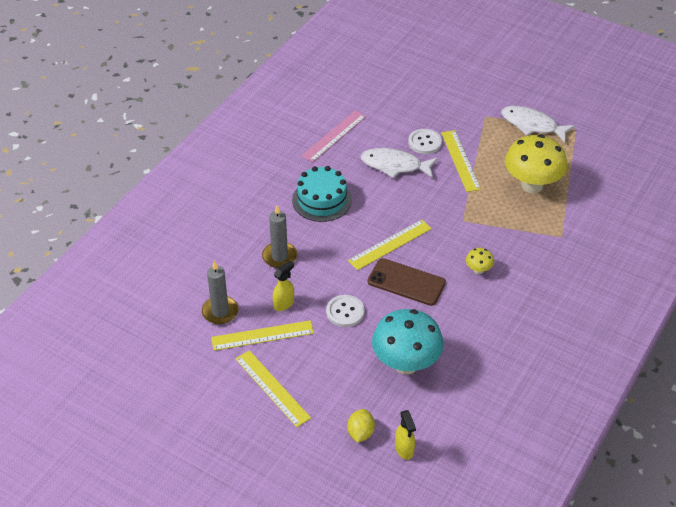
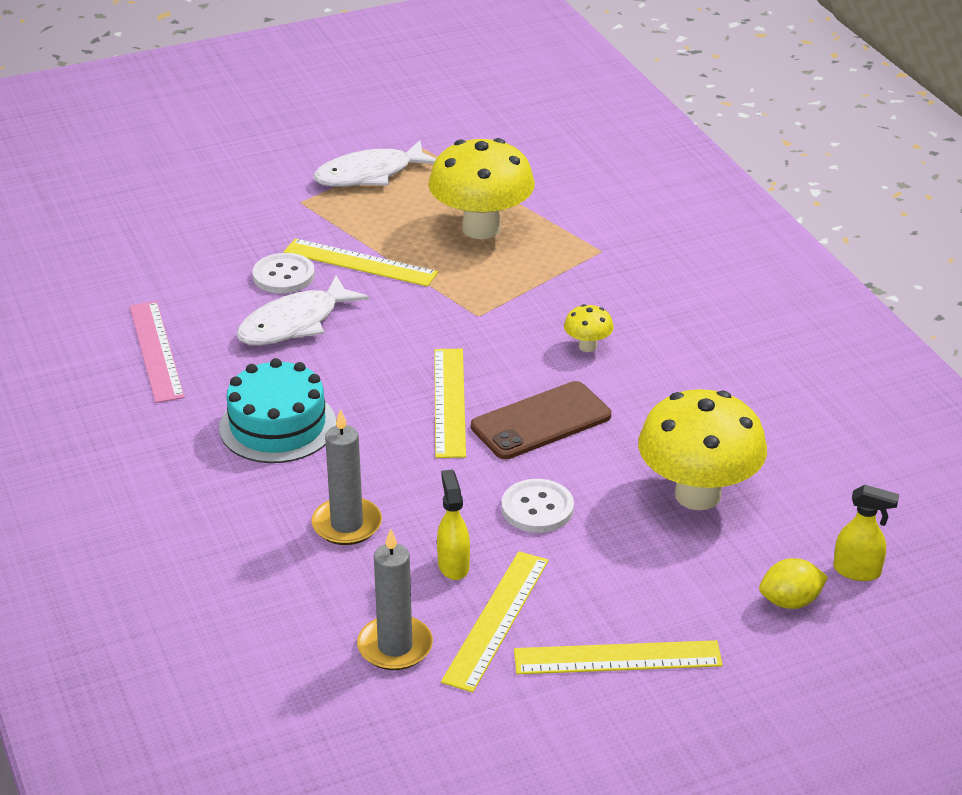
camera: 55 degrees left, 10 degrees down
yellow lemon [347,409,375,443] -> yellow lemon turned 60 degrees counterclockwise [759,558,828,609]
turquoise mushroom [372,309,444,374] -> yellow mushroom [638,389,767,510]

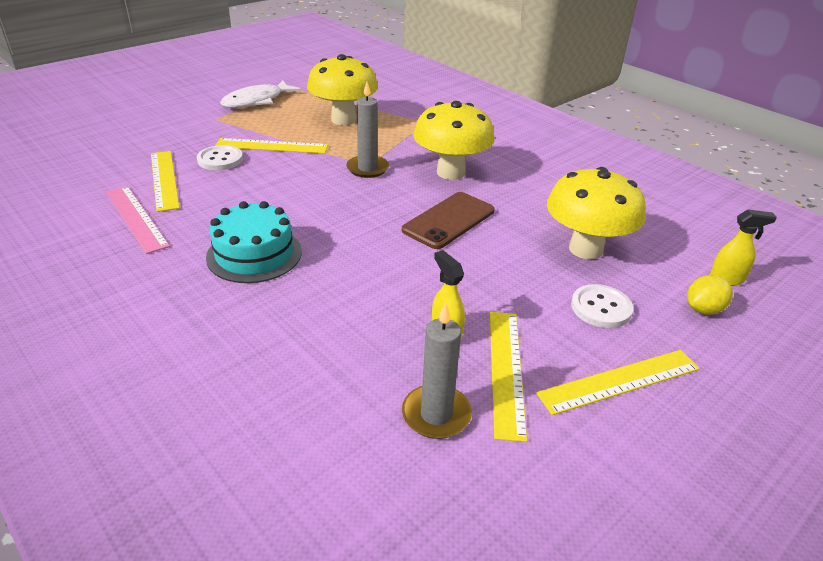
camera: 20 degrees left, 0 degrees up
white fish [236,276,369,345] -> none
grey candle [311,409,382,545] -> grey candle moved to [346,82,389,178]
yellow ruler [434,349,466,458] -> yellow ruler moved to [151,151,180,212]
white button [501,479,574,533] -> white button moved to [571,284,633,328]
yellow mushroom [564,304,614,352] -> yellow mushroom [413,101,495,180], size x2.31

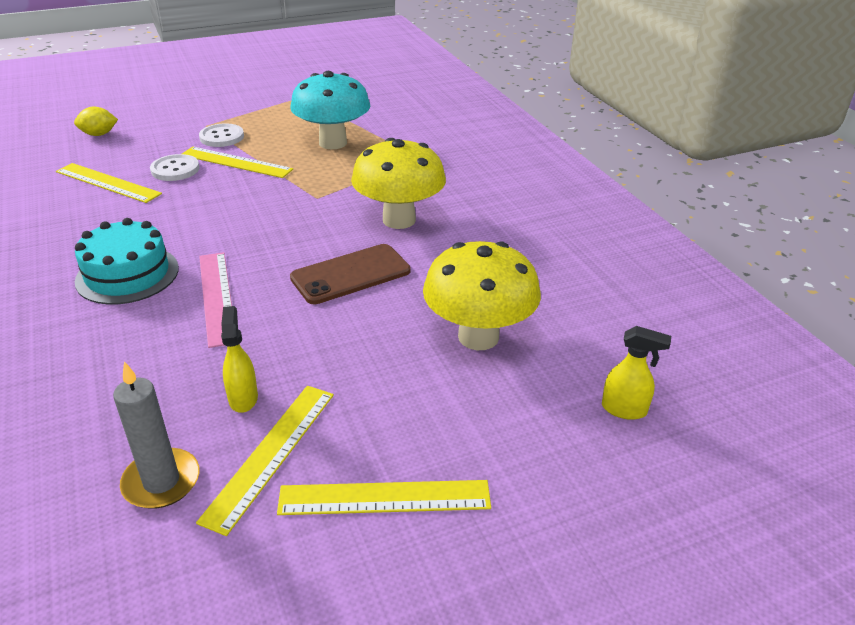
camera: 20 degrees right, 0 degrees up
pink ruler [106,186,170,254] -> pink ruler moved to [199,252,232,348]
yellow ruler [151,151,180,212] -> yellow ruler turned 60 degrees counterclockwise [56,163,162,203]
white fish [220,80,301,108] -> none
yellow mushroom [307,54,378,125] -> turquoise mushroom [290,71,370,149]
grey candle [346,82,389,178] -> none
white button [571,284,633,328] -> white button moved to [199,123,244,147]
yellow lemon [687,275,733,315] -> yellow lemon moved to [74,107,118,136]

